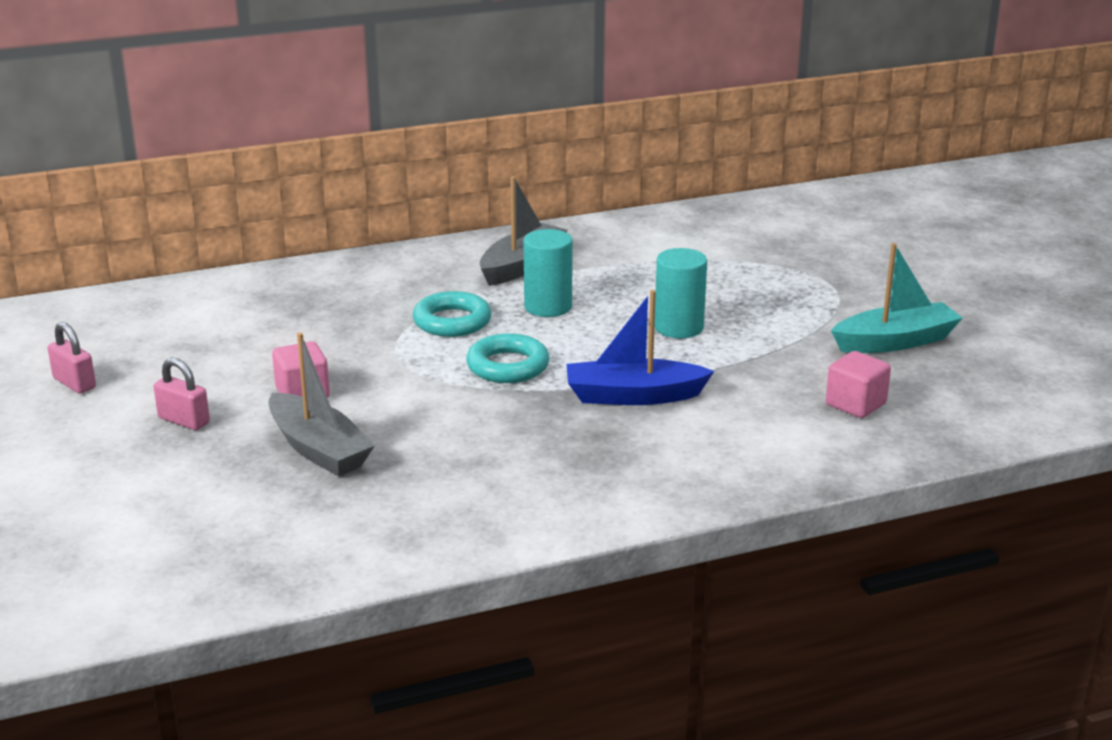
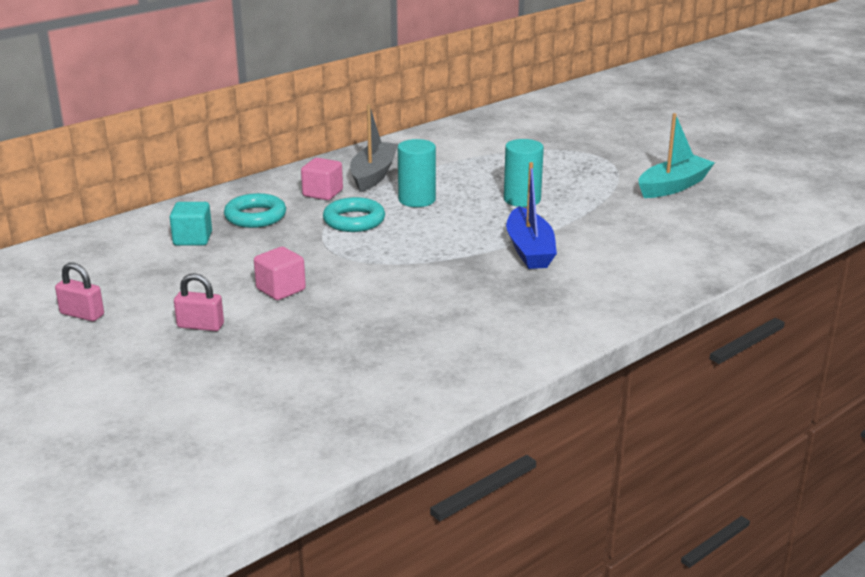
camera: 20 degrees left, 0 degrees up
grey boat [268,332,375,477] -> none
turquoise ring [466,333,550,383] -> turquoise ring moved to [224,193,286,228]
blue boat [566,290,714,405] -> blue boat turned 75 degrees counterclockwise [506,162,557,269]
pink cube [826,351,891,418] -> pink cube moved to [301,158,343,200]
none -> turquoise cube [170,202,212,246]

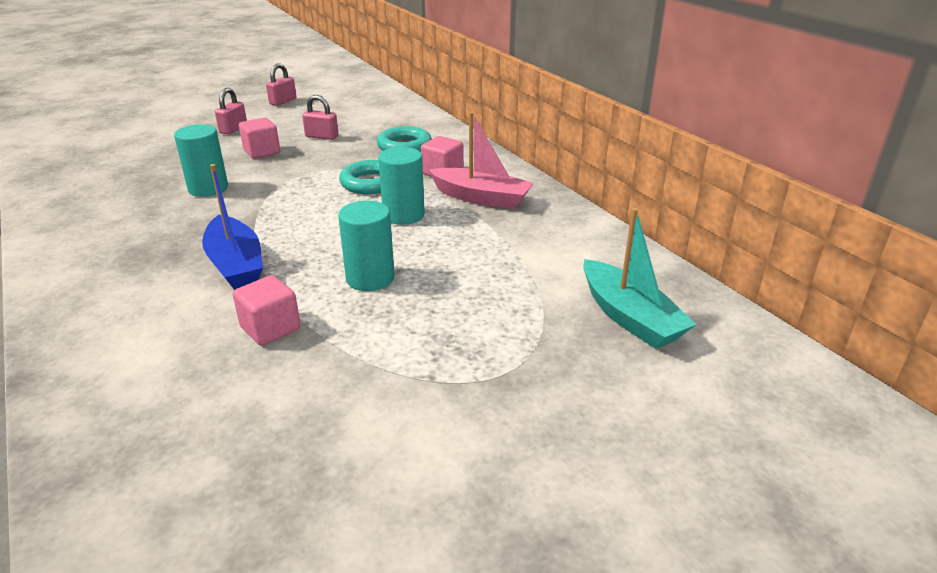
camera: 100 degrees right, 5 degrees up
turquoise cube [170,202,212,246] -> none
grey boat [350,104,398,192] -> pink boat [428,112,534,209]
blue boat [506,162,557,269] -> blue boat turned 120 degrees counterclockwise [202,164,263,290]
turquoise boat [639,113,715,198] -> turquoise boat moved to [583,208,697,349]
none -> turquoise cylinder [174,124,228,197]
none -> pink cube [233,275,301,346]
none -> pink padlock [302,95,338,140]

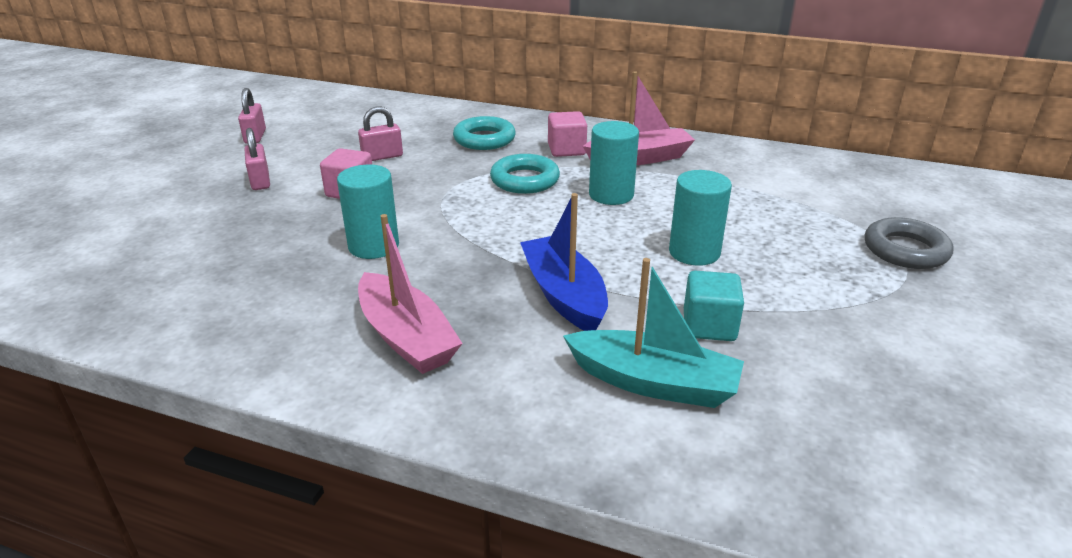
camera: 40 degrees left, 0 degrees up
blue boat [202,164,263,290] -> blue boat turned 135 degrees counterclockwise [520,193,608,331]
pink cube [233,275,301,346] -> turquoise cube [684,271,744,341]
turquoise boat [583,208,697,349] -> turquoise boat moved to [563,258,744,408]
none -> pink boat [358,214,463,374]
none -> grey ring [865,217,953,269]

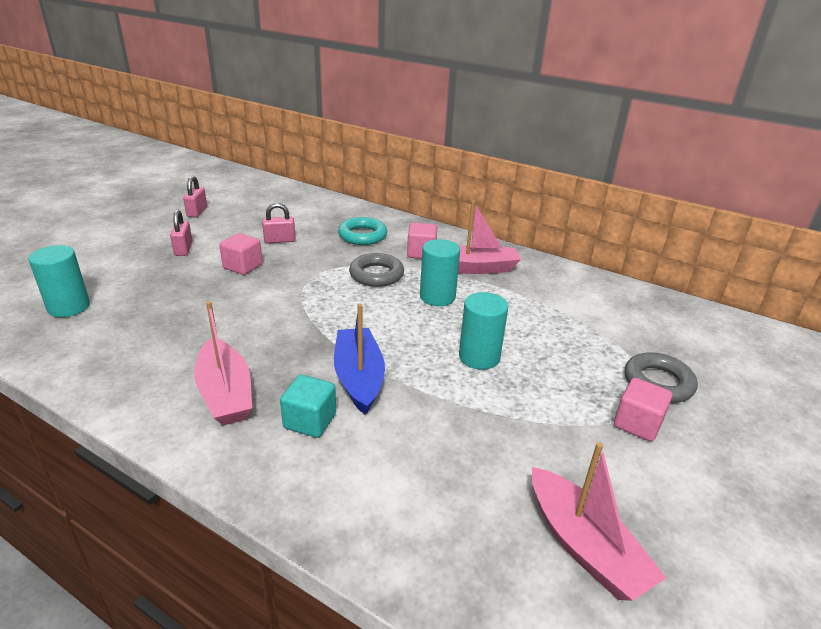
camera: 10 degrees right, 0 degrees up
turquoise cylinder [337,165,399,259] -> turquoise cylinder moved to [29,245,90,317]
turquoise ring [490,154,560,194] -> grey ring [349,253,404,287]
turquoise boat [563,258,744,408] -> none
turquoise cube [684,271,744,341] -> turquoise cube moved to [280,375,336,438]
none -> pink boat [532,442,666,601]
none -> pink cube [614,378,672,442]

